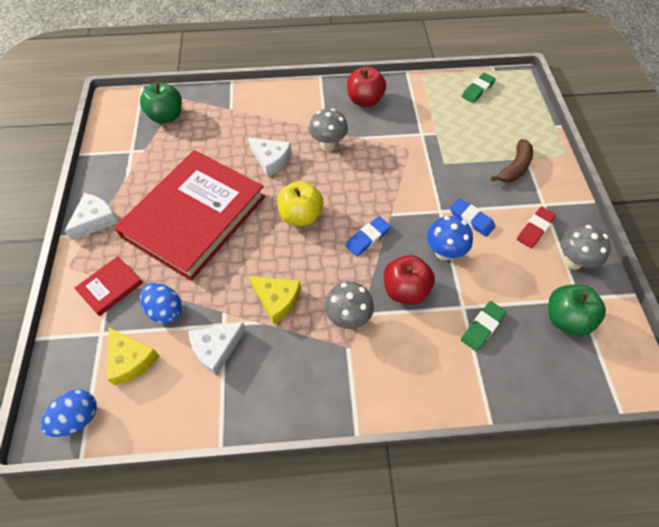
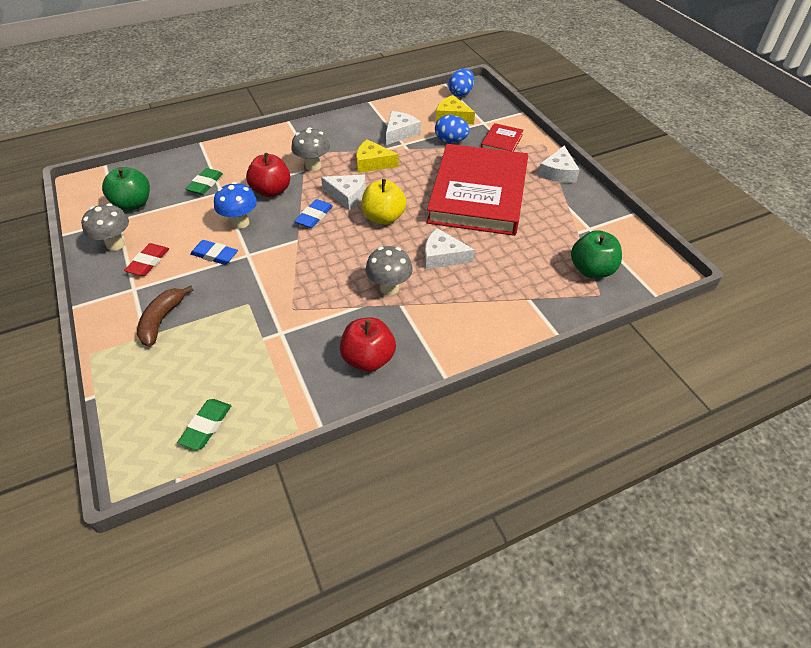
camera: 160 degrees right, 10 degrees down
none -> white cheese [321,175,366,210]

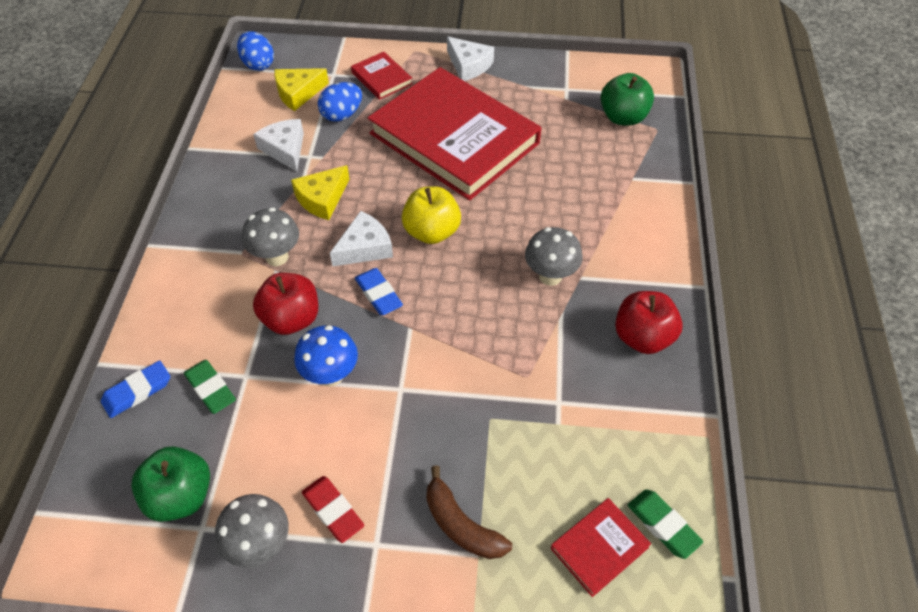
camera: 60 degrees left, 5 degrees up
blue eraser [190,240,238,265] -> blue eraser moved to [101,360,170,418]
white cheese [425,228,475,269] -> none
none -> red book [551,498,651,597]

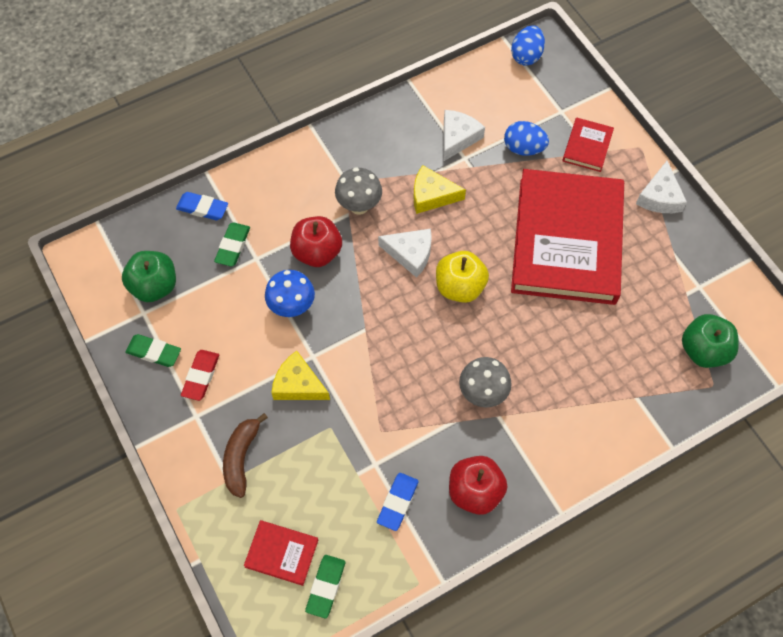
camera: 55 degrees right, 10 degrees up
grey mushroom [215,494,289,568] -> green eraser [125,334,181,367]
yellow cheese [274,68,329,111] -> yellow cheese moved to [271,351,330,400]
blue eraser [355,268,403,315] -> blue eraser moved to [377,473,419,531]

